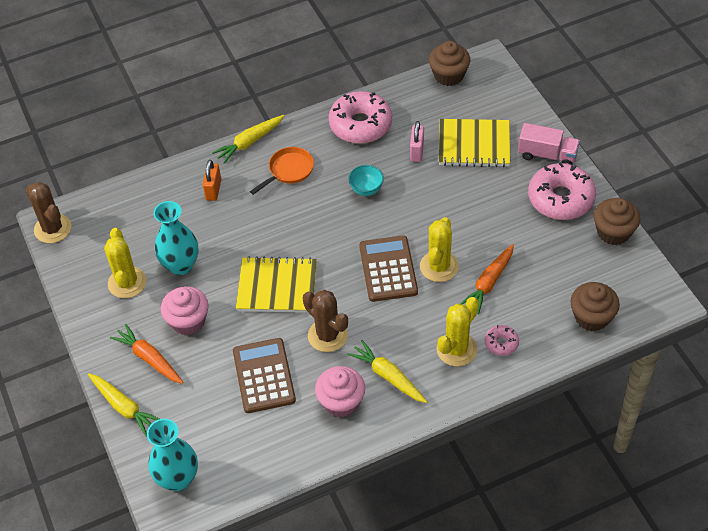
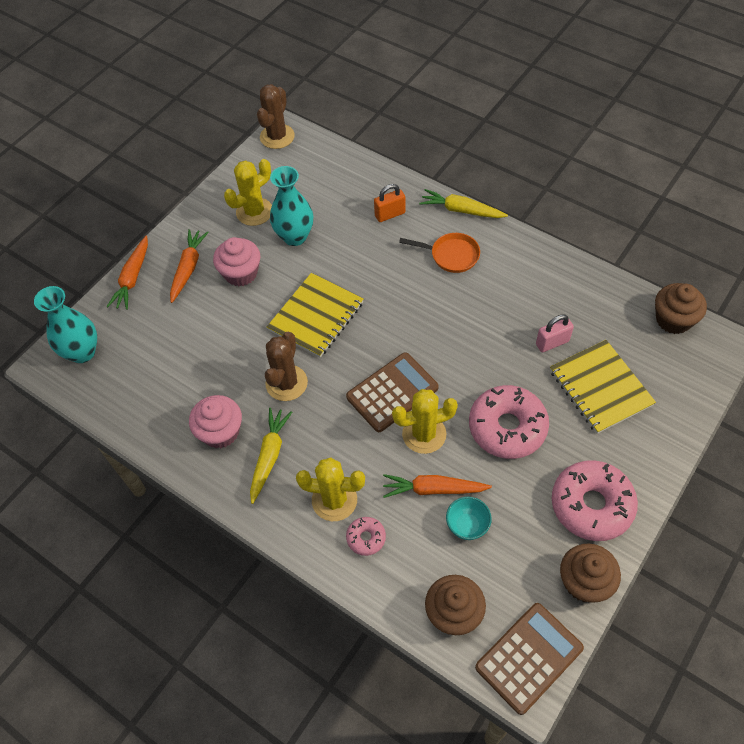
camera: 60 degrees right, 5 degrees up
yellow carrot [88,374,159,437] -> orange carrot [107,236,148,310]
brown calculator [233,338,296,413] -> brown calculator moved to [475,603,584,715]
yellow notebook [236,256,317,313] -> yellow notebook turned 60 degrees clockwise [267,273,364,358]
pink donut [329,91,392,144] -> pink donut moved to [469,385,549,459]
turquoise bowl [348,165,384,196] -> turquoise bowl moved to [446,497,492,540]
pink truck [518,123,580,165] -> none

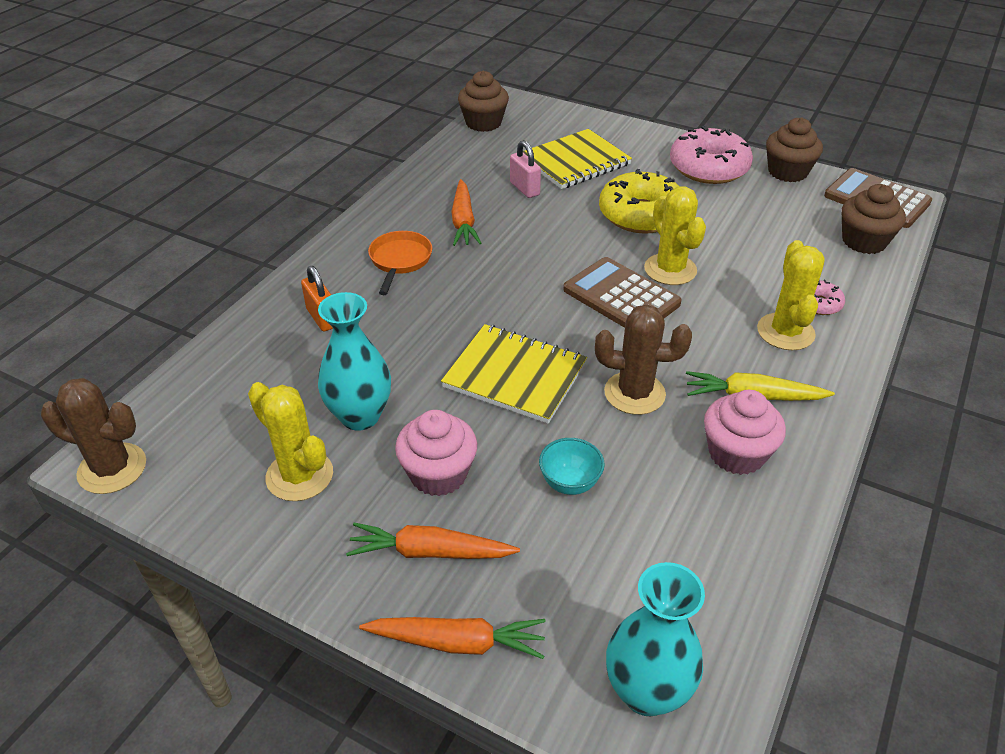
camera: 100 degrees left, 15 degrees down
orange carrot [383,474,492,498] -> orange carrot moved to [451,179,481,246]
yellow carrot [419,189,508,218] -> none
turquoise bowl [446,497,492,540] -> turquoise bowl moved to [539,438,605,495]
pink donut [469,385,549,459] -> yellow donut [599,169,679,234]

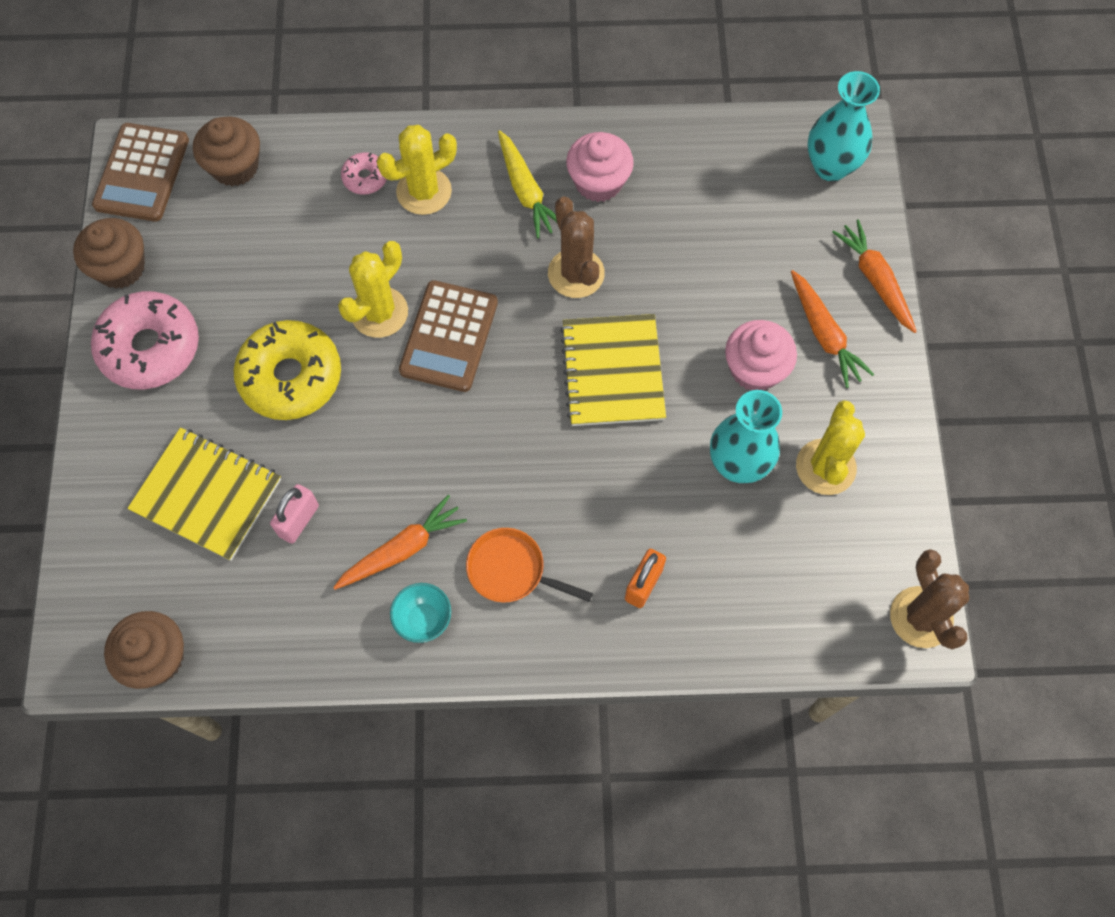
camera: 120 degrees left, 25 degrees up
orange pan [368,231,432,295] -> orange pan turned 45 degrees clockwise [466,528,593,603]
turquoise bowl [539,438,605,495] -> turquoise bowl moved to [390,583,451,643]

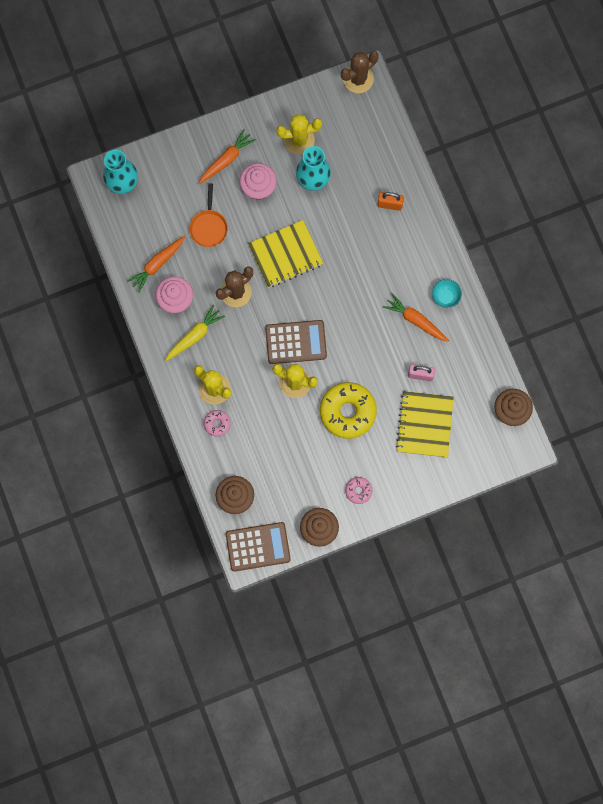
camera: 110 degrees left, 10 degrees up
pink donut [91,291,199,389] -> pink donut [345,477,372,504], size x0.47
orange pan [466,528,593,603] -> orange pan moved to [189,183,228,247]
orange carrot [832,219,917,333] -> orange carrot moved to [127,236,185,292]

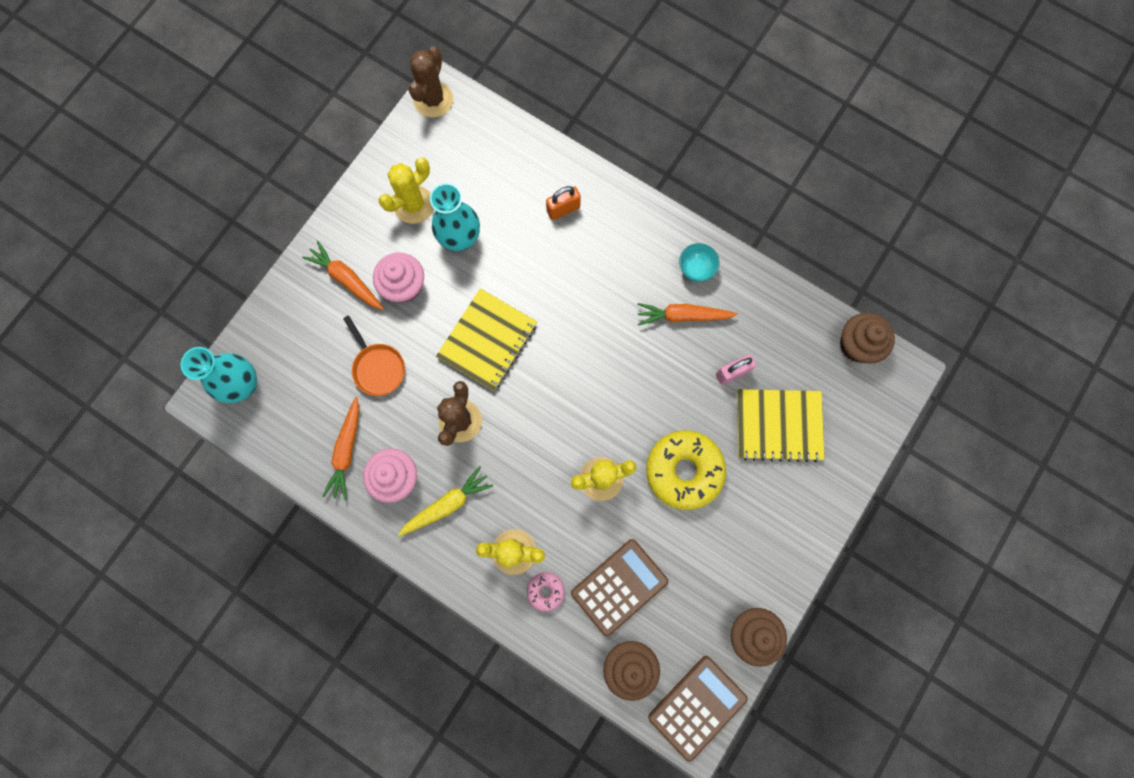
camera: 35 degrees left, 0 degrees up
yellow carrot [165,305,225,361] -> yellow carrot turned 45 degrees clockwise [398,466,493,536]
orange carrot [198,129,256,184] -> orange carrot turned 60 degrees counterclockwise [302,241,384,310]
brown calculator [265,320,327,364] -> brown calculator moved to [571,539,668,636]
pink donut [345,477,372,504] -> none
yellow notebook [396,391,454,457] -> yellow notebook turned 60 degrees counterclockwise [737,389,824,463]

